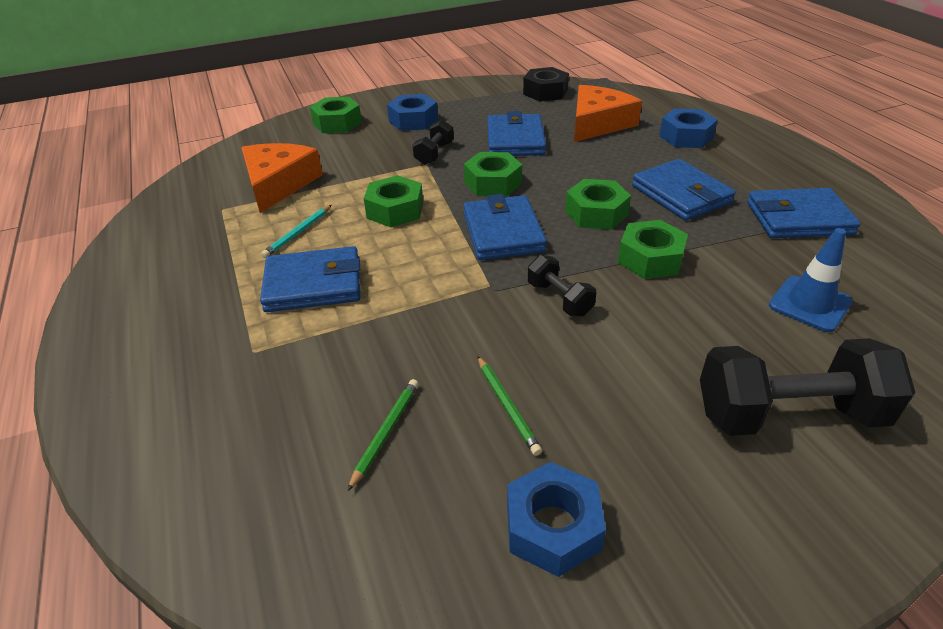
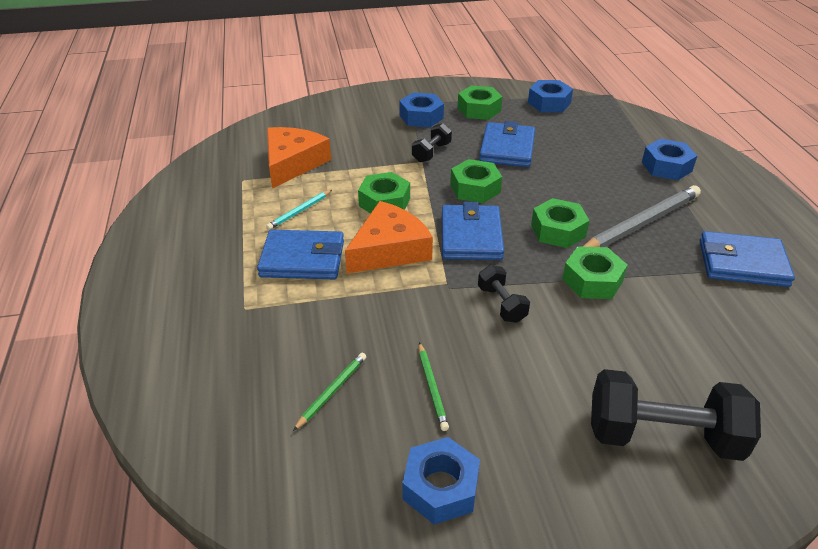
camera: 10 degrees right, 0 degrees up
green nut [310,97,362,133] -> green nut moved to [458,85,502,120]
black nut [523,67,569,102] -> blue nut [528,80,573,112]
orange cheese [574,85,642,142] -> orange cheese moved to [345,201,433,274]
blue wallet [632,159,736,220] -> grey pencil [583,185,701,247]
blue traffic cone [769,228,852,332] -> none

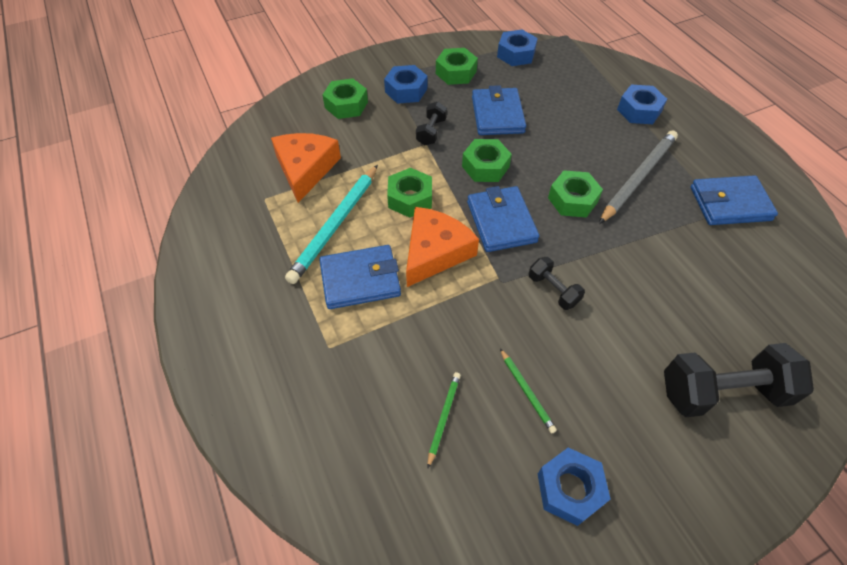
camera: 15 degrees left, 15 degrees up
turquoise pencil [266,190,332,230] -> turquoise pencil [285,165,378,284], size x2.03
green nut [562,246,627,299] -> green nut moved to [322,78,368,119]

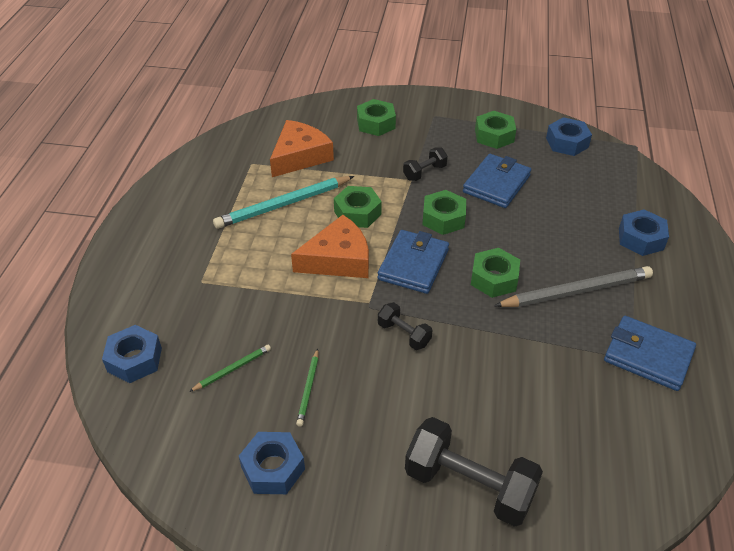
camera: 35 degrees right, 10 degrees down
blue wallet [319,245,401,309] -> none
blue nut [384,65,427,104] -> blue nut moved to [102,325,162,383]
black dumbbell [529,257,585,310] -> black dumbbell turned 45 degrees counterclockwise [378,302,432,350]

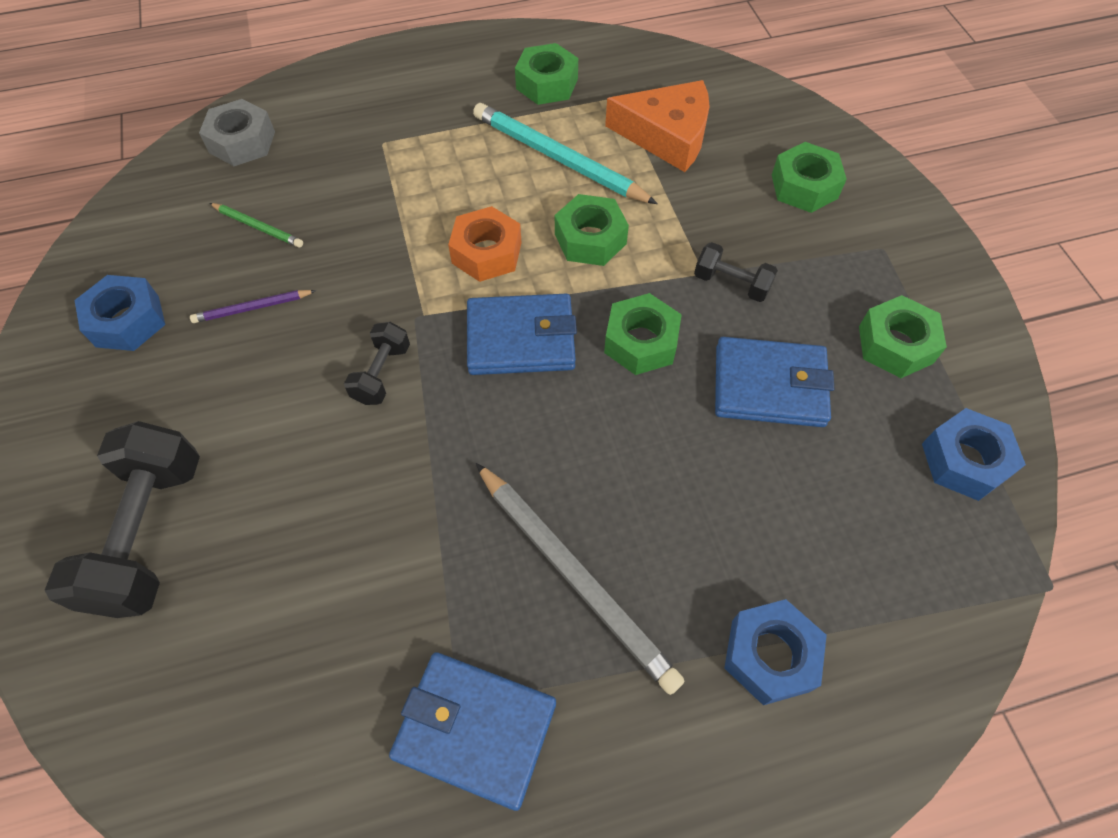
camera: 65 degrees right, 15 degrees up
blue nut [102,325,162,383] -> grey nut [199,99,275,166]
orange cheese [291,215,369,278] -> orange nut [448,206,522,282]
green pencil [296,349,319,427] -> purple pencil [190,290,316,323]
green nut [471,248,520,298] -> green nut moved to [515,43,578,105]
blue wallet [604,316,696,391] -> blue wallet turned 75 degrees counterclockwise [389,652,556,811]

